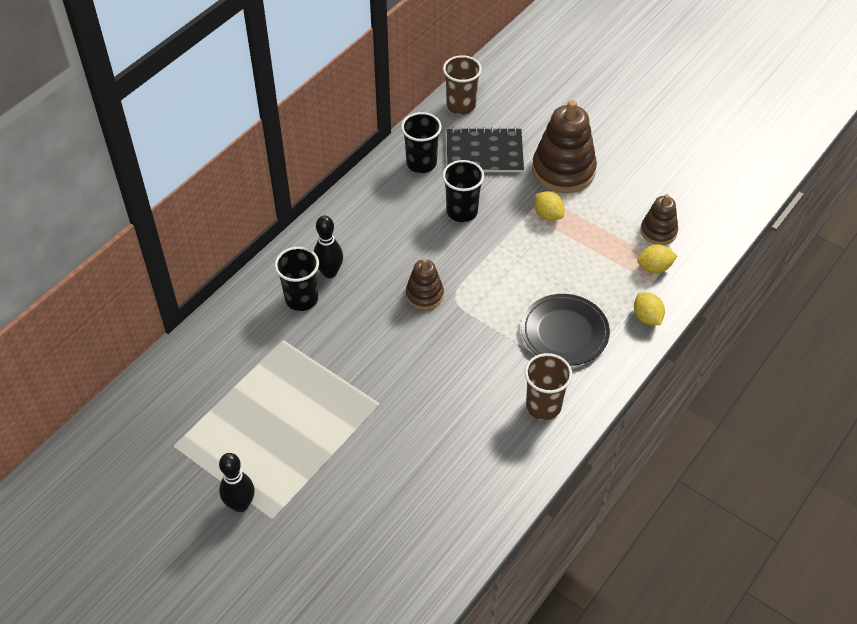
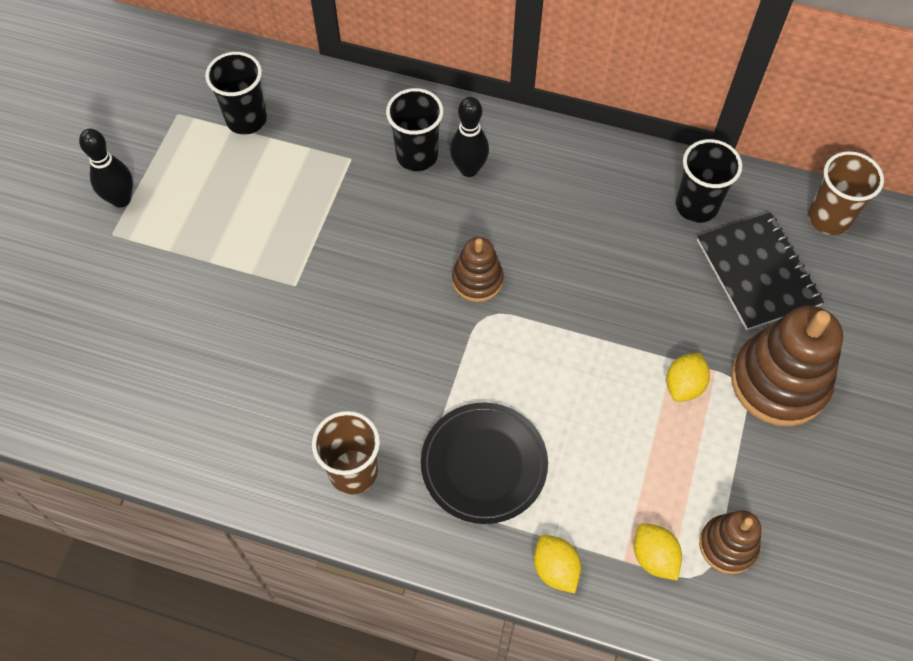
camera: 70 degrees right, 10 degrees up
black cup [442,160,484,222] -> black cup moved to [205,52,267,134]
yellow lemon [634,292,665,325] -> yellow lemon turned 75 degrees counterclockwise [534,535,581,593]

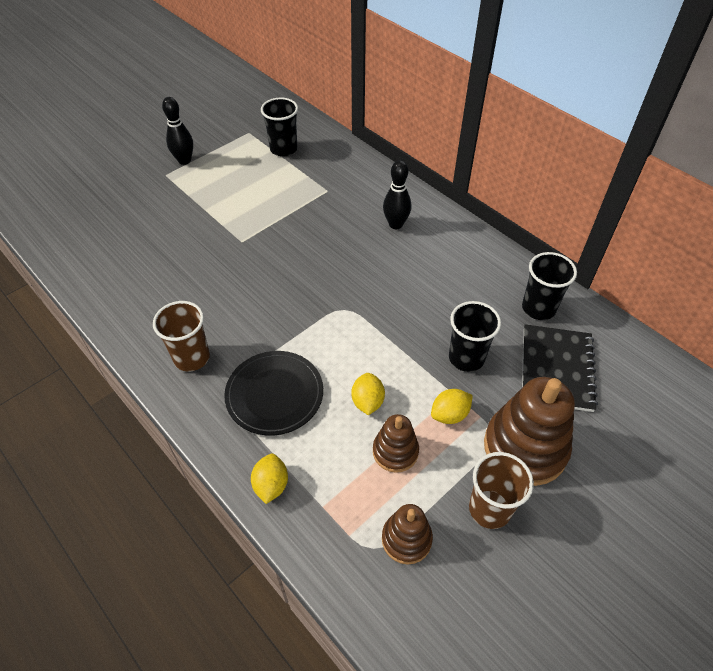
camera: 30 degrees right, 10 degrees down
black cup [386,88,444,171] -> black cup moved to [449,301,501,372]
brown stacking toy [452,237,504,302] -> brown stacking toy moved to [373,414,419,473]
yellow lemon [634,523,682,581] -> yellow lemon moved to [351,373,385,415]
brown cup [808,151,884,235] -> brown cup moved to [469,452,534,529]

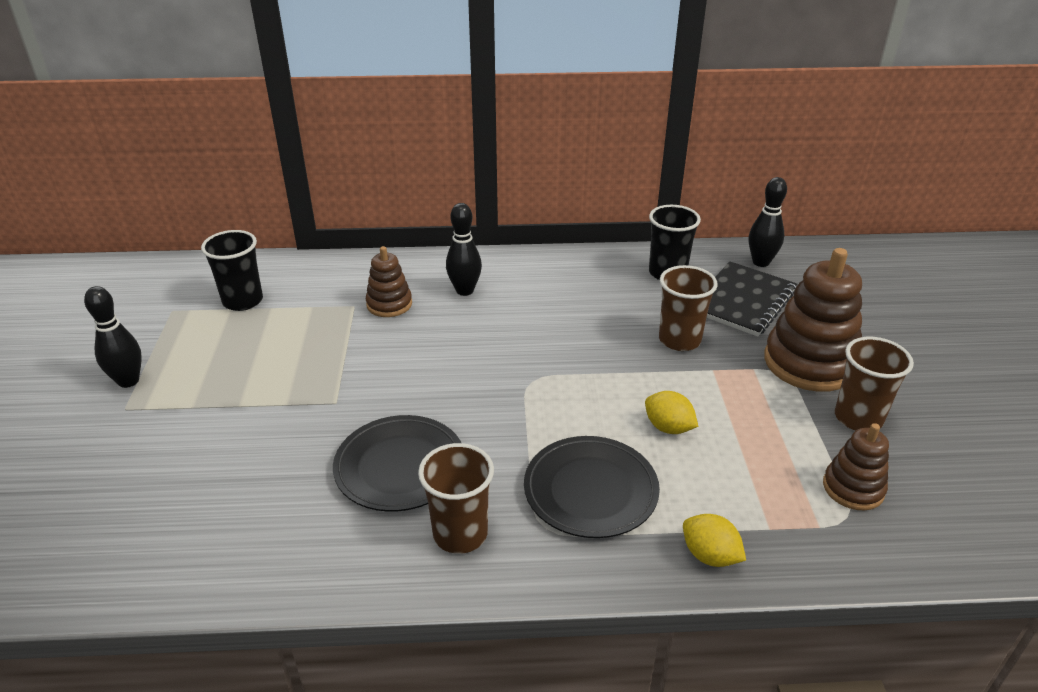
camera: 50 degrees left, 15 degrees down
brown stacking toy [373,414,419,473] -> brown stacking toy moved to [366,246,412,317]
yellow lemon [431,389,473,424] -> none
black cup [449,301,501,372] -> brown cup [659,265,718,351]
black notebook [523,324,598,412] -> black notebook turned 75 degrees clockwise [707,262,797,337]
none -> black plate [333,415,461,512]
none -> black bowling pin [749,177,787,267]

